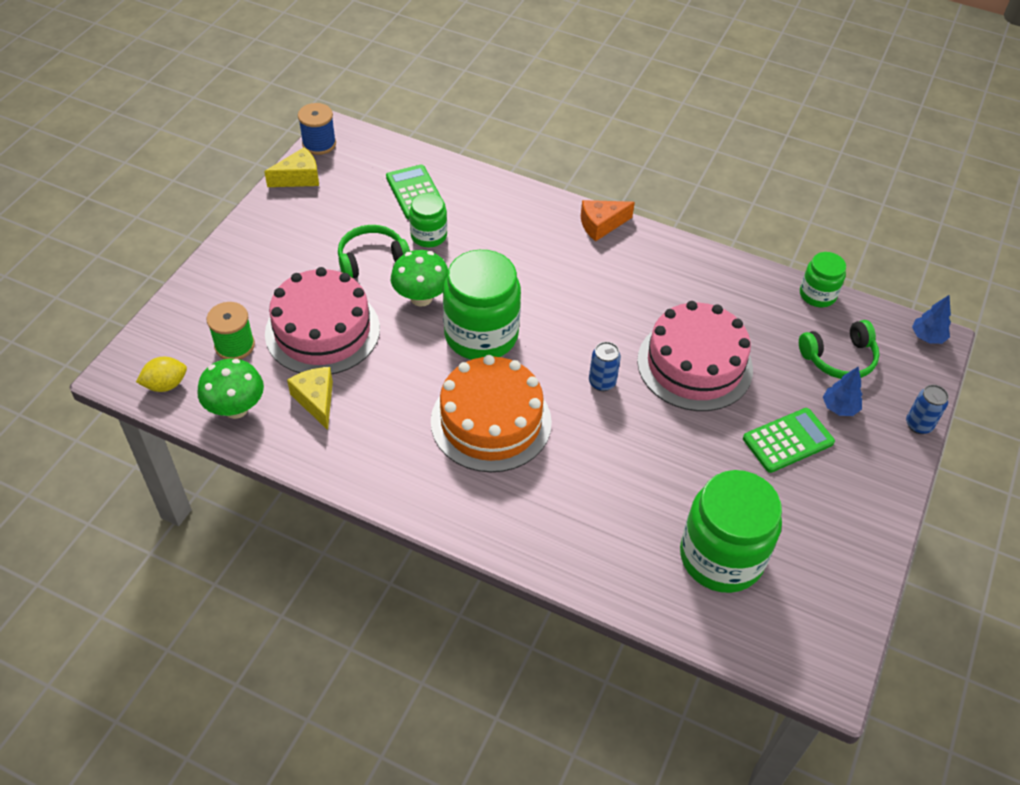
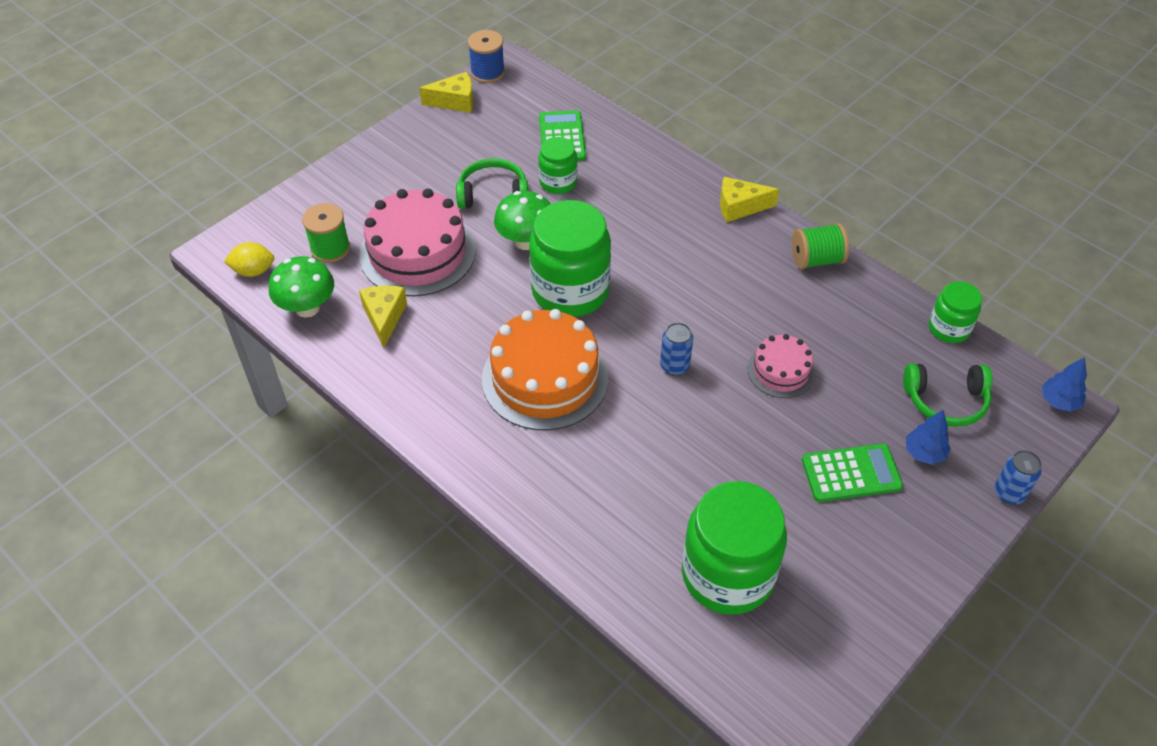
camera: 20 degrees right, 0 degrees up
orange cheese [581,200,635,242] -> yellow cheese [720,177,779,222]
pink cake [637,301,753,411] -> pink cake [748,334,815,398], size x0.53
none -> green spool [792,223,849,269]

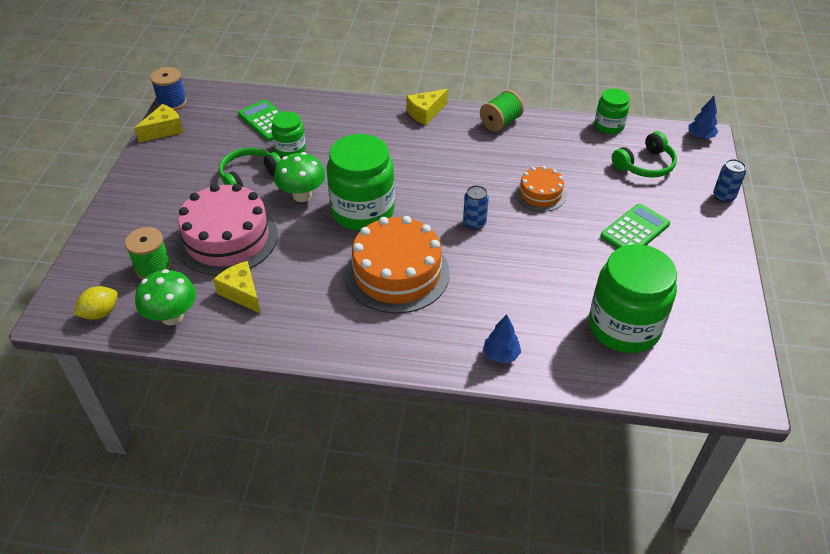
camera: 35 degrees left, 5 degrees down
pink cake [748,334,815,398] -> orange cake [515,166,566,212]
blue tree [906,410,951,465] -> blue tree moved to [483,314,521,364]

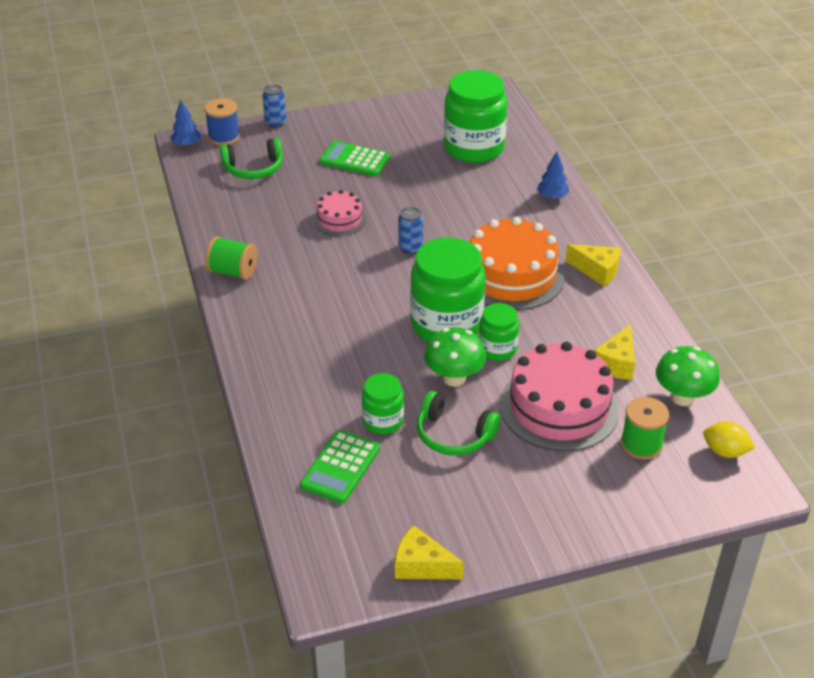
camera: 115 degrees left, 5 degrees down
blue spool [150,67,187,110] -> blue spool moved to [204,98,240,146]
yellow cheese [407,89,448,125] -> yellow cheese moved to [566,244,621,287]
orange cake [515,166,566,212] -> pink cake [313,190,366,236]
green jar [595,89,630,134] -> green jar moved to [479,303,519,361]
green headphones [612,131,677,178] -> green headphones turned 135 degrees clockwise [220,138,283,179]

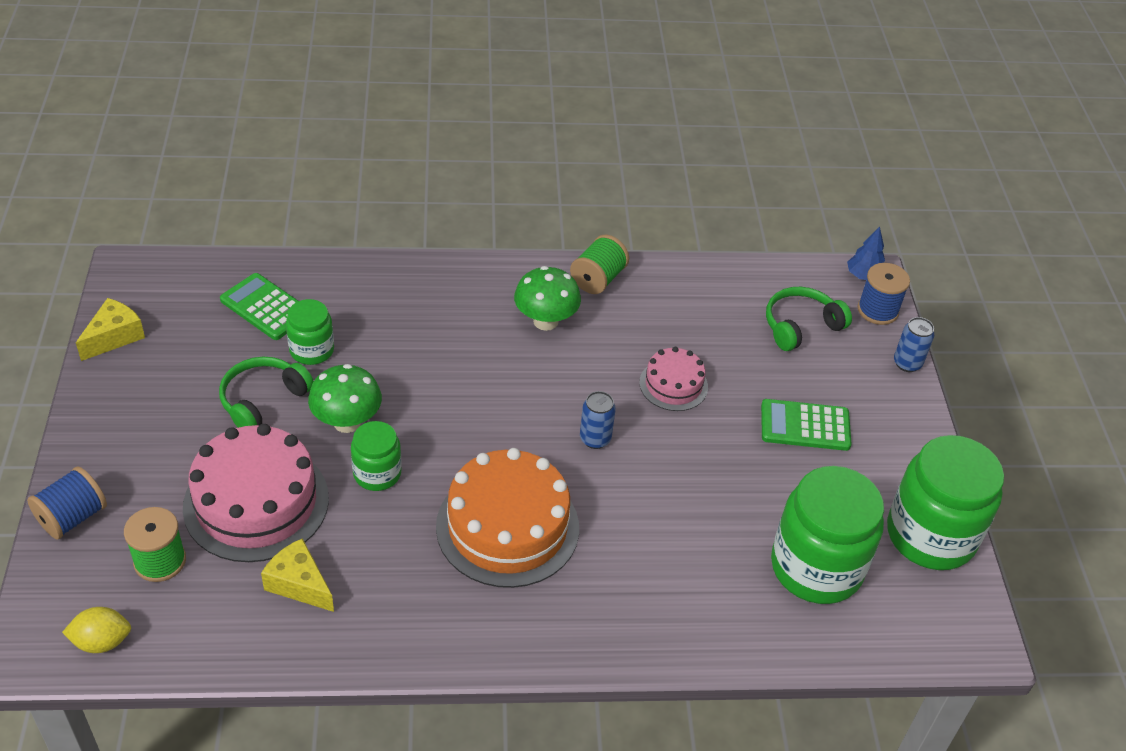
camera: 100 degrees right, 5 degrees up
green headphones [220,138,283,179] -> green headphones turned 60 degrees clockwise [766,287,852,351]
green calculator [320,141,390,176] -> green calculator turned 120 degrees counterclockwise [761,399,851,451]
green jar [410,237,486,342] -> green jar moved to [887,435,1004,570]
blue tree [537,152,569,199] -> none
yellow cheese [566,244,621,287] -> none
green mushroom [656,346,720,406] -> green mushroom moved to [514,266,581,331]
yellow lemon [703,421,755,458] -> yellow lemon turned 45 degrees clockwise [62,607,131,653]
none -> blue spool [27,466,107,539]

